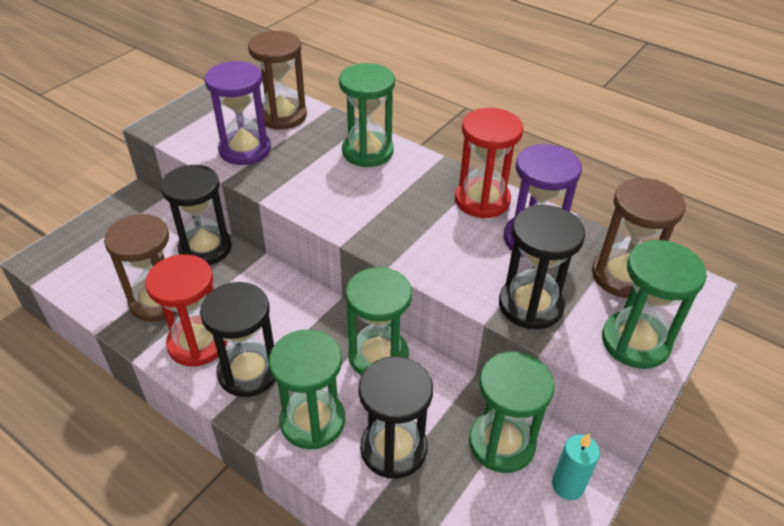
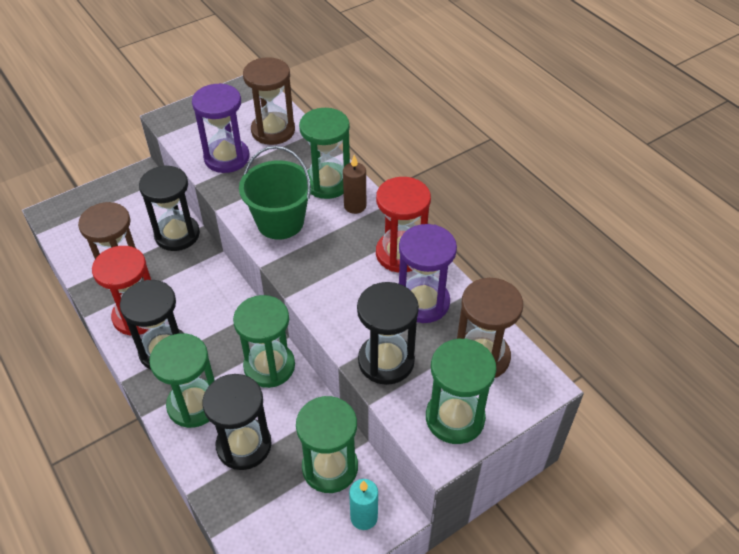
camera: 20 degrees right, 5 degrees up
none -> green bucket [239,146,313,239]
none -> brown candle [343,155,366,214]

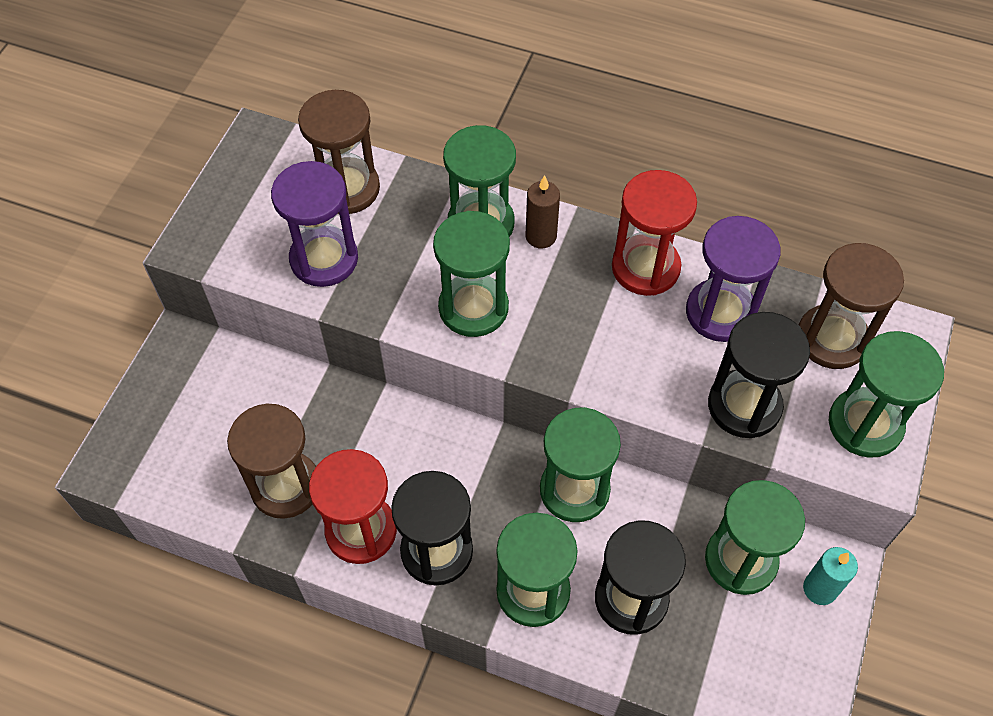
camera: 35 degrees left, 10 degrees up
black hourglass [139,165,200,251] -> none
green bucket [239,146,313,239] -> green hourglass [433,211,510,337]

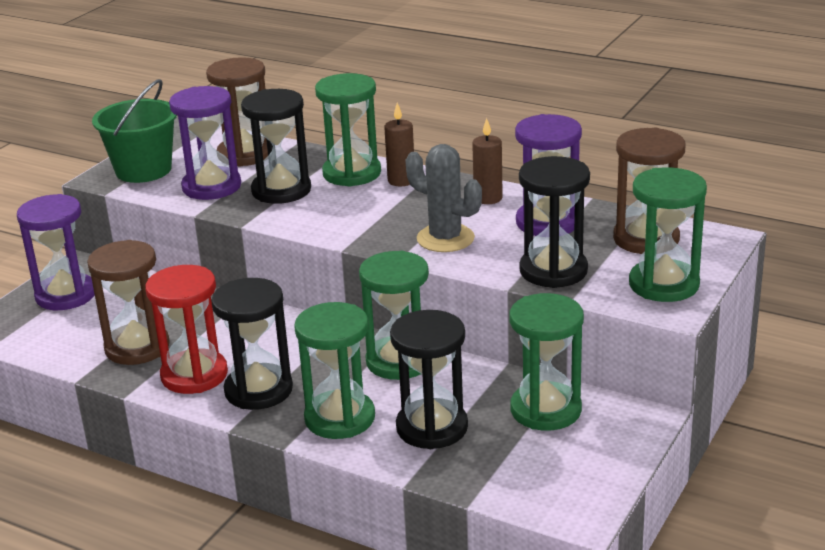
camera: 10 degrees right, 30 degrees down
green hourglass [433,211,510,337] -> none
red hourglass [612,170,697,296] -> brown candle [472,118,503,204]
turquoise candle [803,547,858,605] -> none
none -> purple hourglass [17,194,95,310]
none -> green bucket [92,79,177,183]
none -> black hourglass [241,89,311,204]
none -> grey cactus [405,144,482,252]

